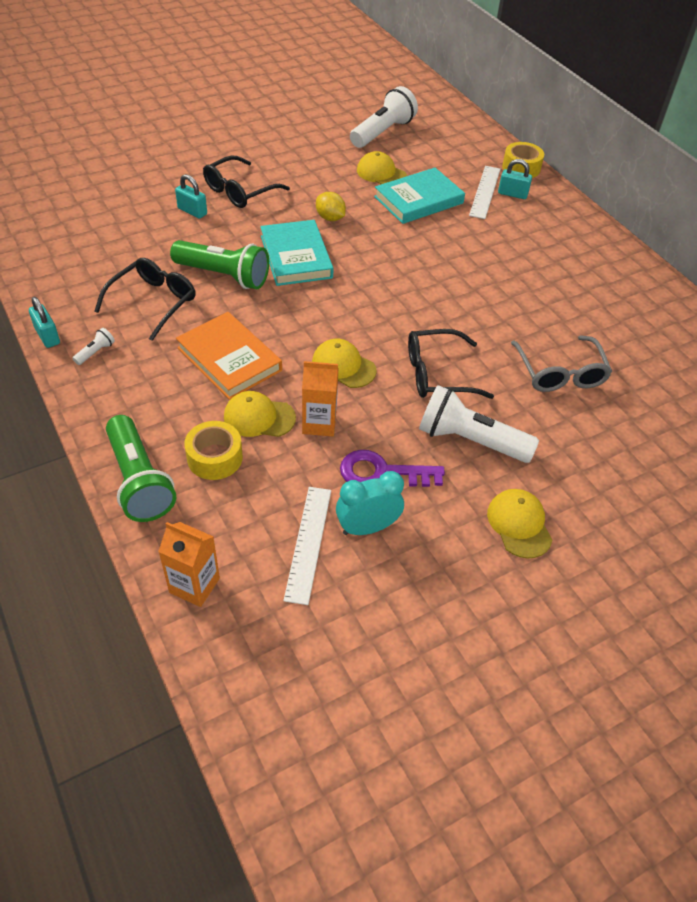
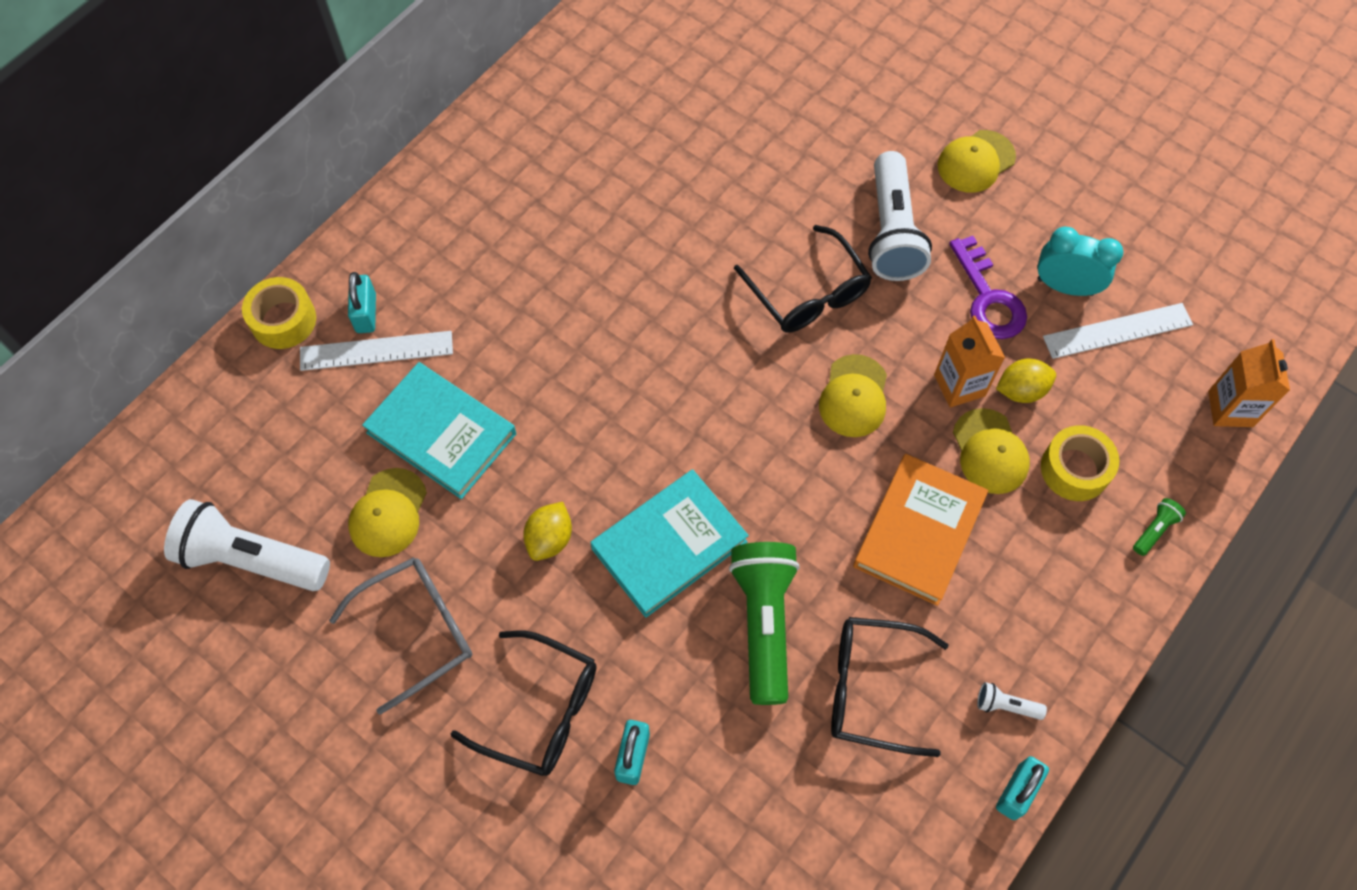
camera: 110 degrees left, 15 degrees up
green flashlight [106,415,176,522] -> green flashlight [1133,498,1186,556], size x0.41
turquoise clock [336,471,404,535] -> turquoise clock turned 150 degrees clockwise [1037,227,1123,296]
grey glasses [511,336,612,392] -> grey glasses moved to [329,557,472,715]
none -> yellow lemon [996,359,1056,403]

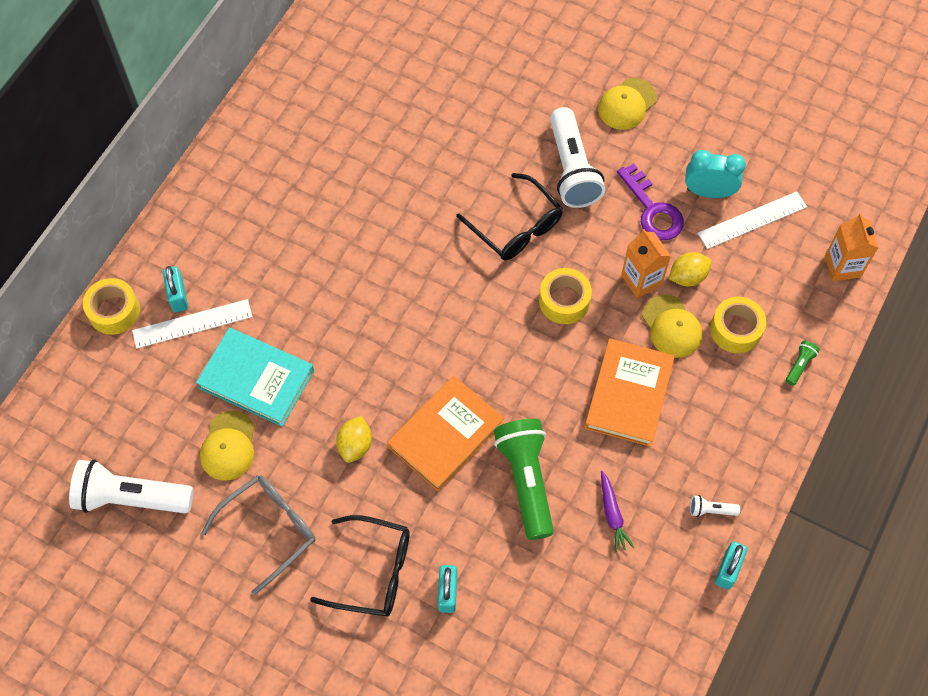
camera: 10 degrees left, 0 degrees up
turquoise book [590,469,749,618] -> orange book [387,376,504,491]
yellow cap [819,354,887,437] -> yellow tape [539,268,592,324]
black glasses [831,617,949,757] -> purple carrot [601,471,634,552]

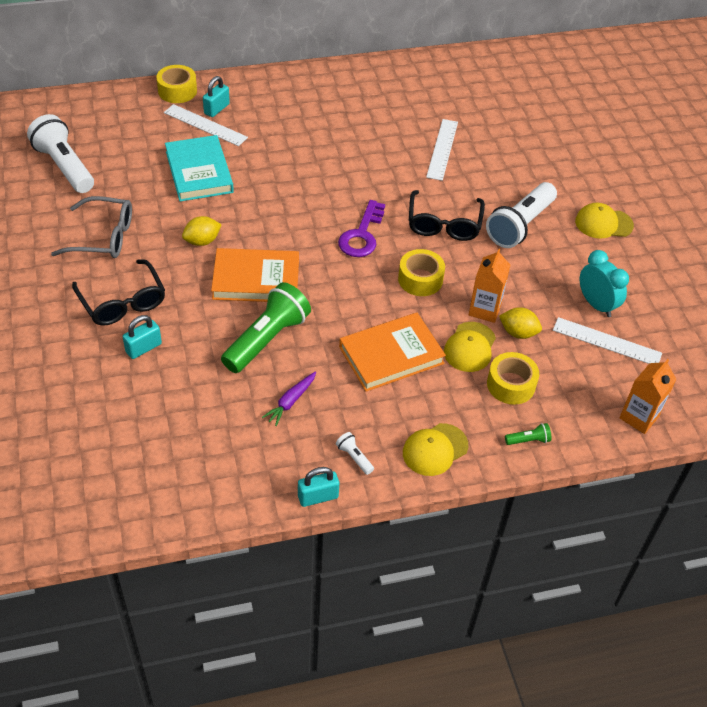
camera: 45 degrees right, 15 degrees down
yellow cap [200,411,255,481] -> yellow cap moved to [403,423,468,476]
purple key [617,163,684,240] -> purple key moved to [338,200,385,257]
none -> white ruler [426,119,458,181]

